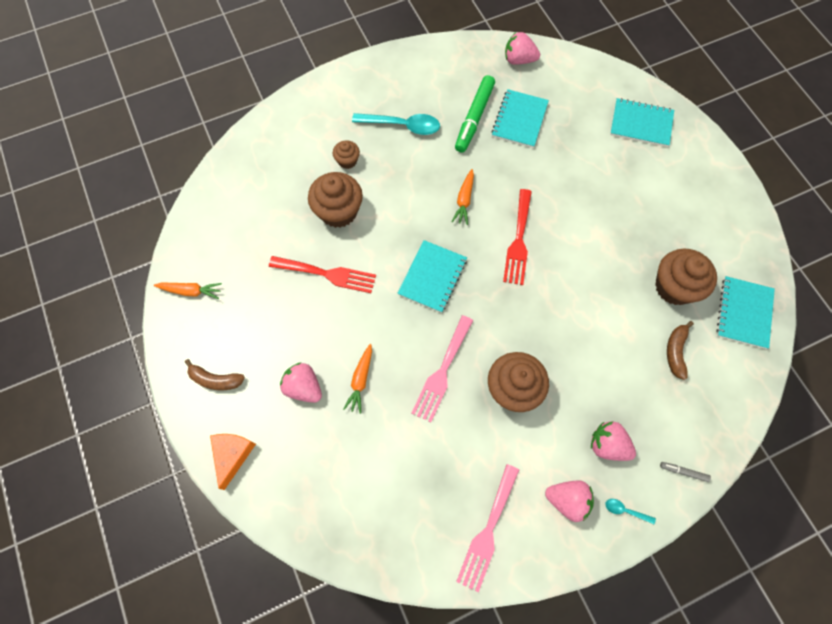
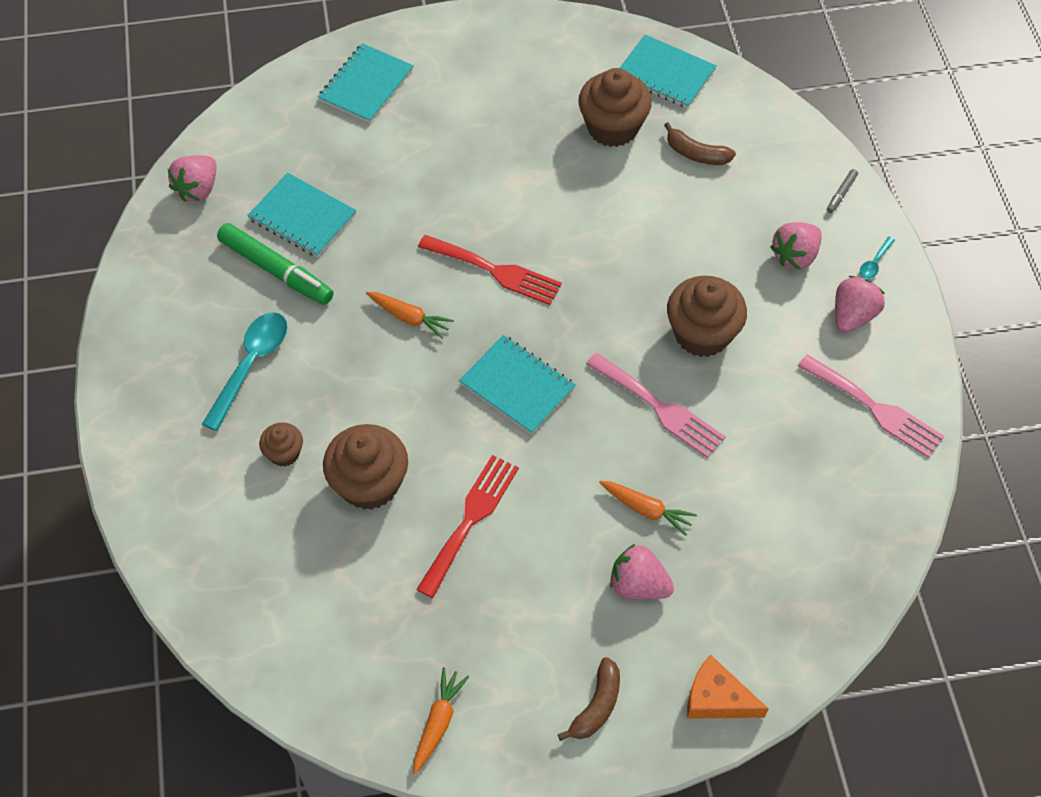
camera: 75 degrees left, 10 degrees down
pink strawberry [280,362,322,403] -> pink strawberry turned 60 degrees clockwise [610,544,674,600]

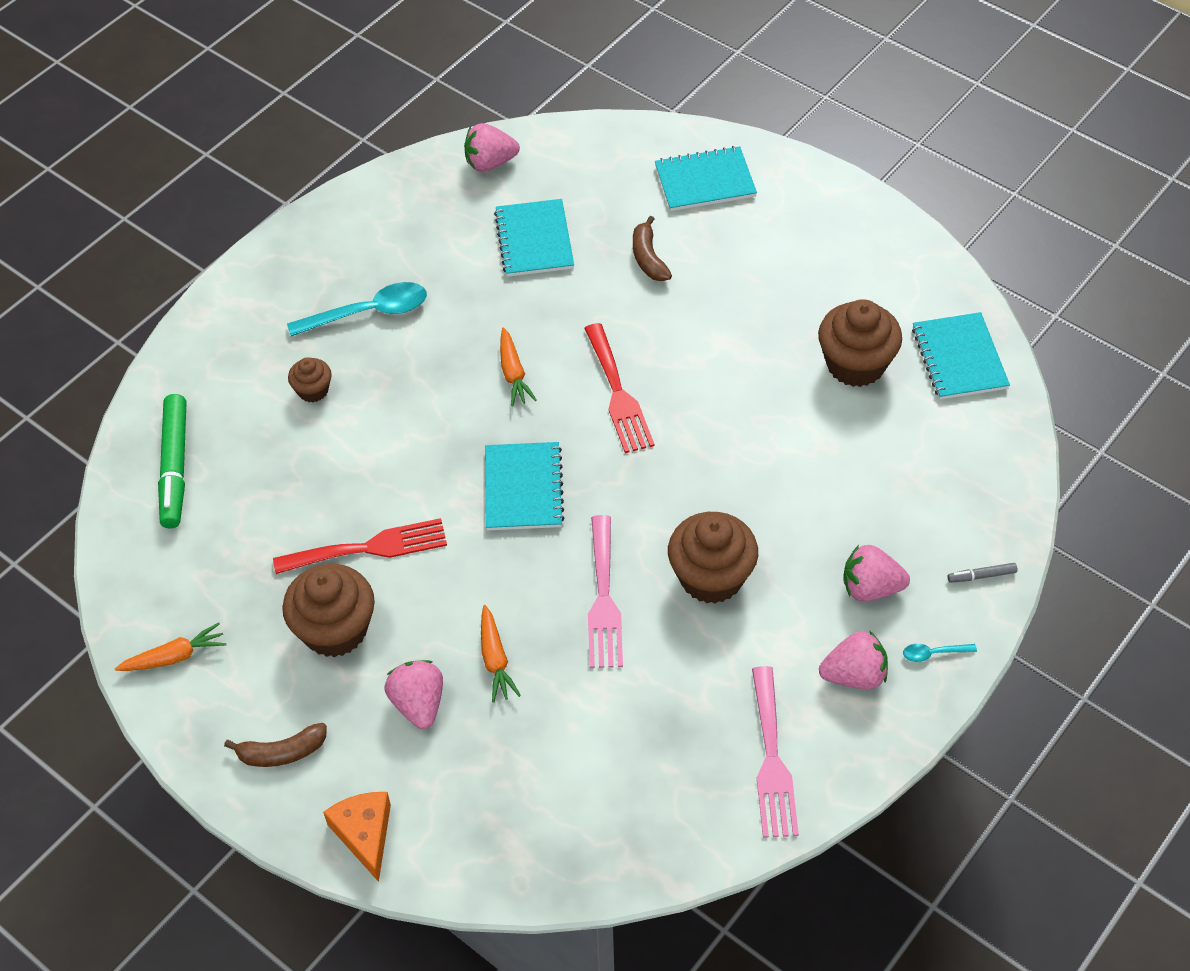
camera: 50 degrees right, 5 degrees down
green marker [217,223,333,305] -> green marker moved to [158,394,186,528]
brown cupcake [323,424,408,510] -> brown cupcake moved to [282,564,375,657]
brown banana [664,122,736,165] -> brown banana moved to [633,216,672,281]

